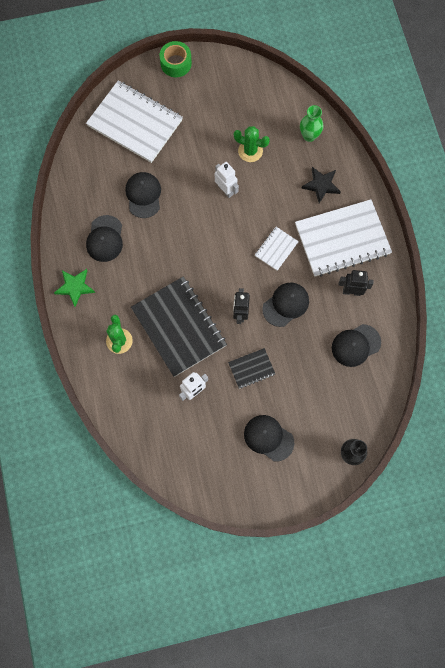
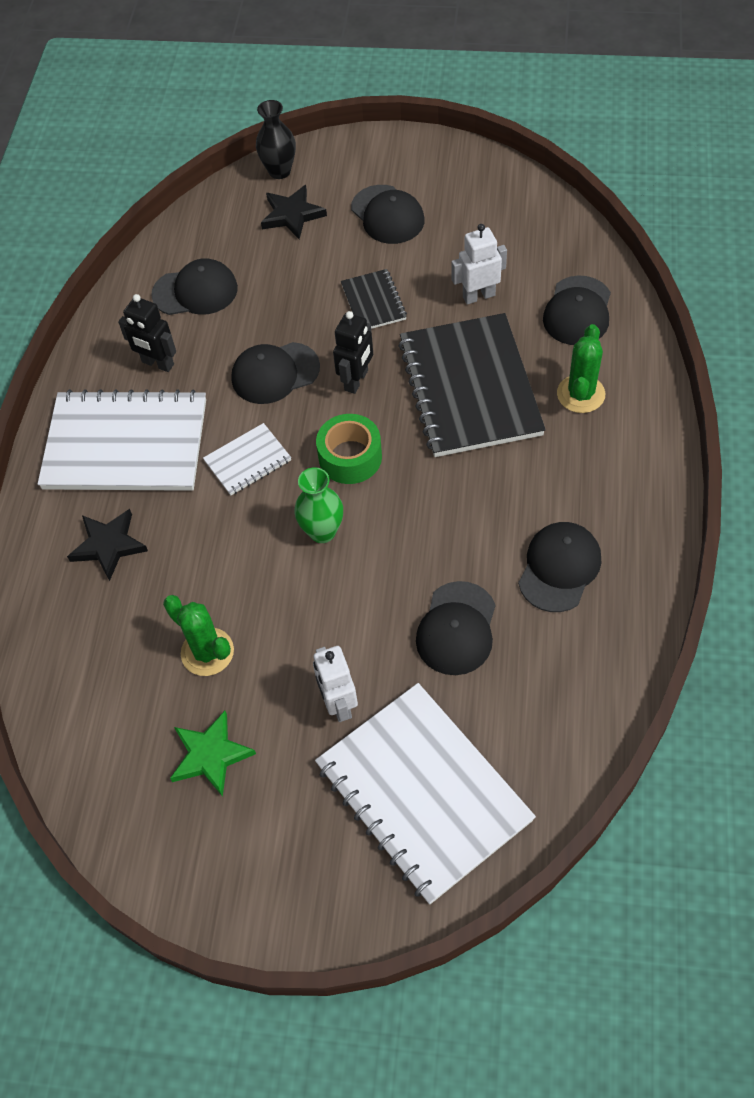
camera: 155 degrees left, 15 degrees down
green star [54,269,95,307] -> green star moved to [170,711,256,797]
green tape [160,41,192,77] -> green tape moved to [316,414,382,484]
white robot [215,162,239,198] -> white robot moved to [313,646,358,722]
black notebook [228,348,275,389] -> black notebook turned 75 degrees clockwise [341,269,407,329]
green vase [300,105,324,142] -> green vase moved to [294,467,343,543]
none -> black star [261,185,327,239]
none -> black cap [543,275,611,345]

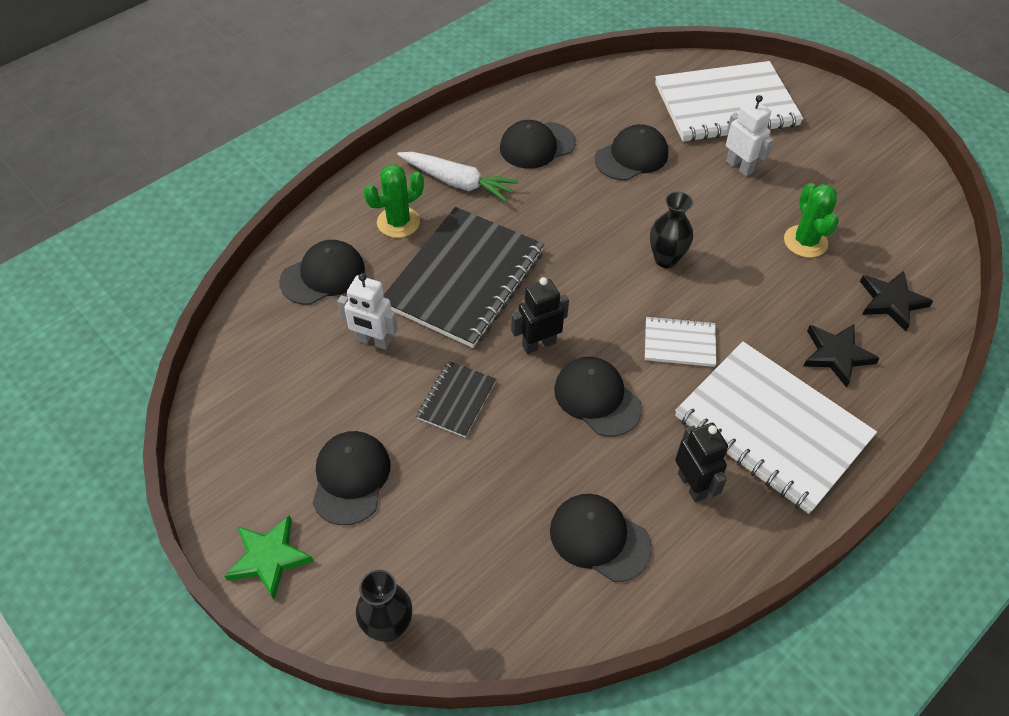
camera: 145 degrees left, 5 degrees down
green star [170,711,256,797] -> green star moved to [225,515,314,600]
black cap [231,342,320,404] -> black cap turned 150 degrees counterclockwise [554,357,642,437]
black star [261,185,327,239] -> black star moved to [860,271,933,331]
green vase [294,467,343,543] -> black vase [650,191,693,268]
white robot [313,646,358,722] -> white robot turned 60 degrees counterclockwise [726,95,774,176]
white notebook [315,683,536,905] -> white notebook turned 75 degrees clockwise [655,61,804,142]
green tape [316,414,382,484] -> none
none -> white carrot [397,152,518,202]

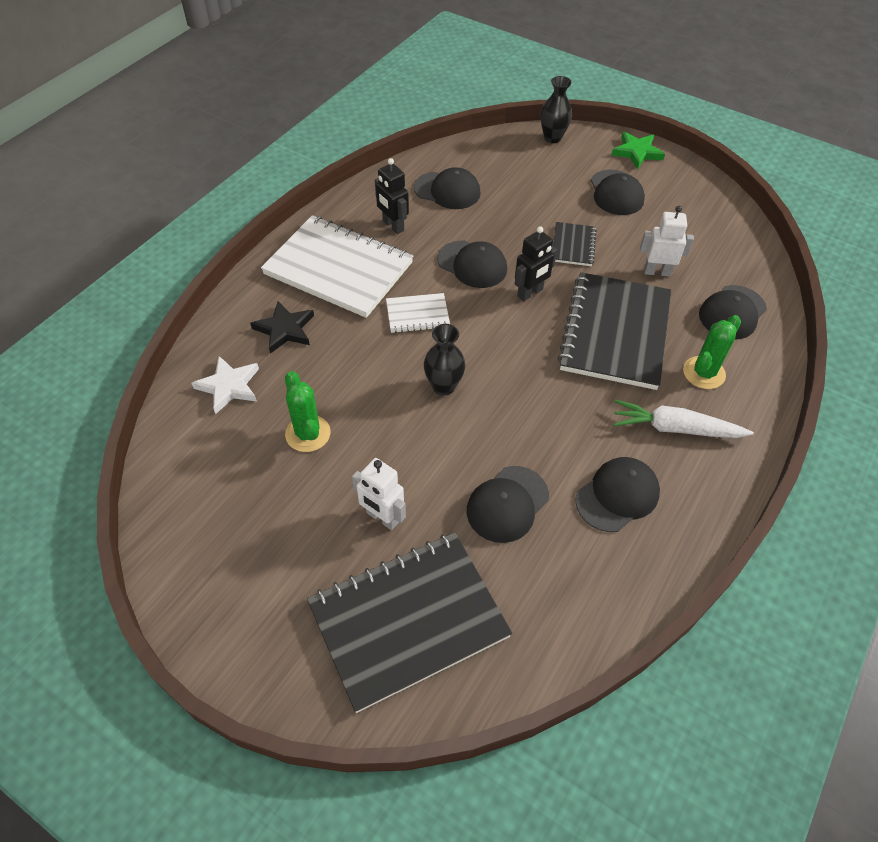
camera: 165 degrees right, 0 degrees up
white notebook [655,61,804,142] -> black notebook [307,532,512,713]
black star [860,271,933,331] -> white star [191,356,259,414]

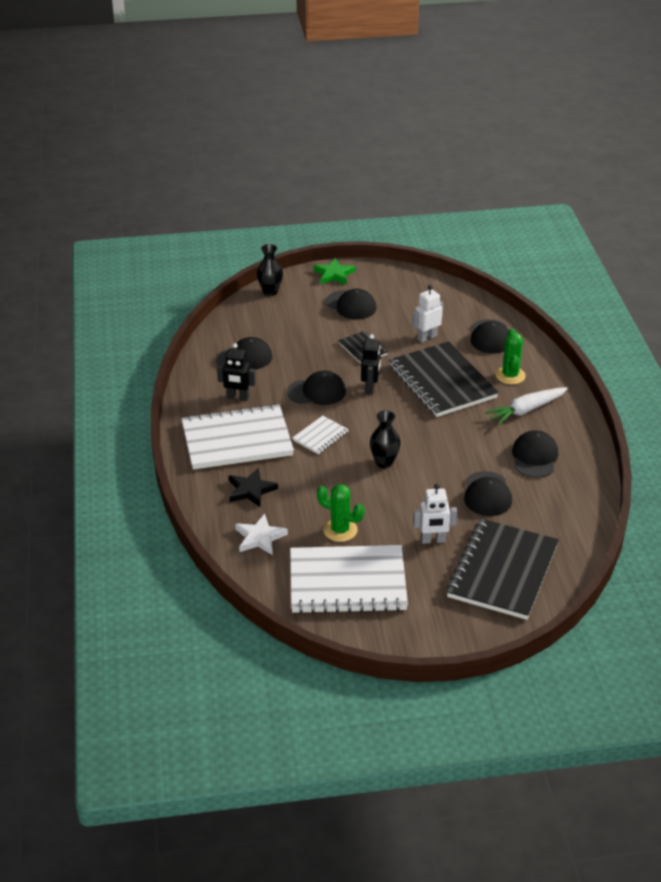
camera: 40 degrees left, 15 degrees down
none -> white notebook [290,545,408,614]

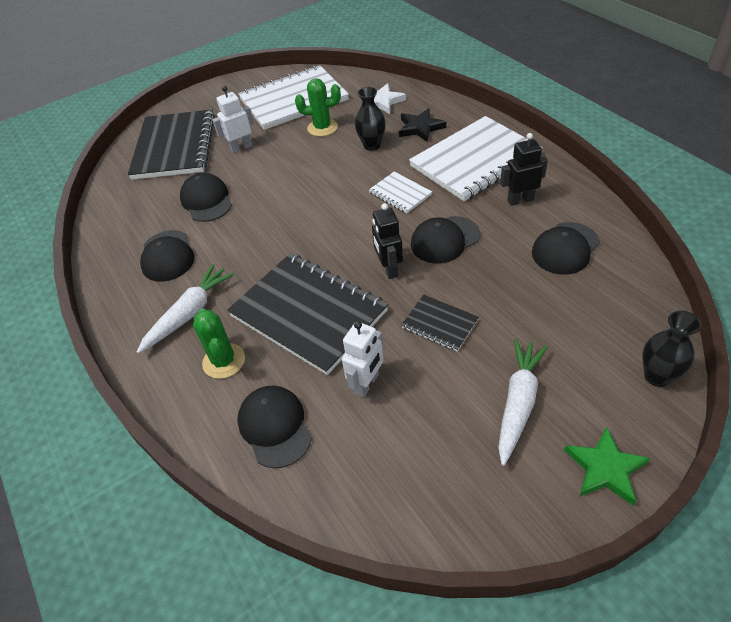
camera: 160 degrees right, 10 degrees up
white notebook [292,416,349,454] -> white notebook turned 60 degrees counterclockwise [369,171,432,214]
black cap [326,289,376,320] -> white carrot [498,338,548,466]
black vase [370,410,401,468] -> black vase moved to [355,87,386,151]

